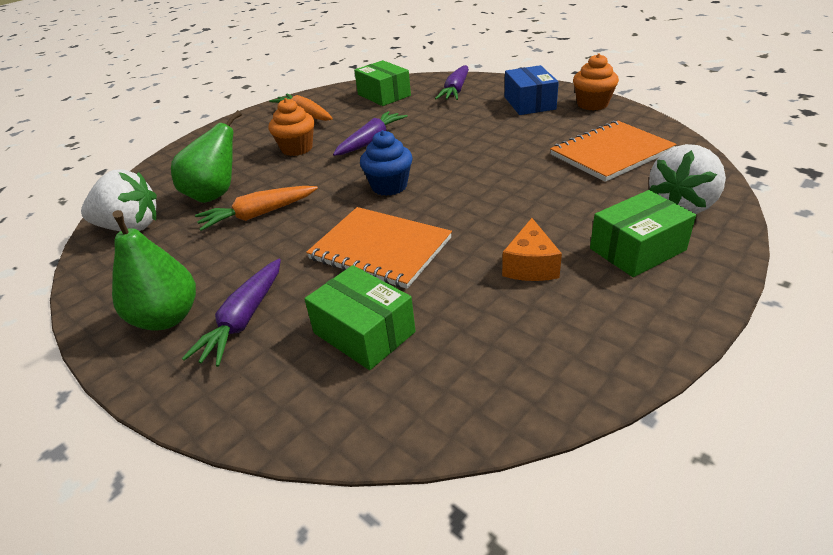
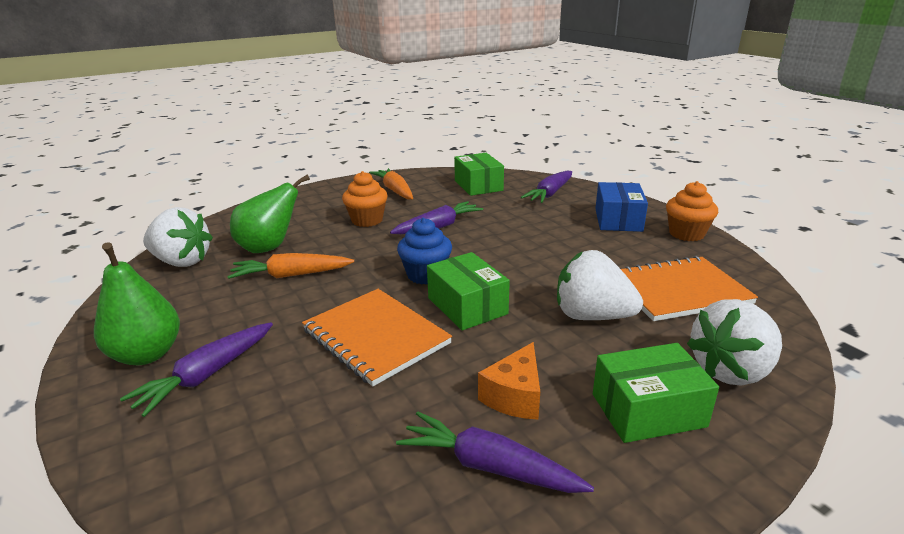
camera: 15 degrees right, 10 degrees down
green box [304,265,415,370] -> green box moved to [427,252,510,330]
none -> purple carrot [396,411,594,493]
none -> white strawberry [557,250,643,320]

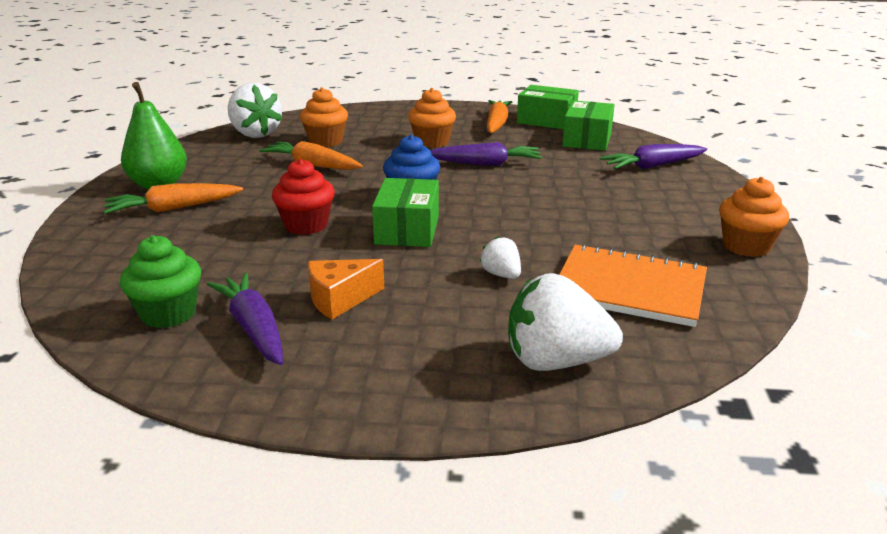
camera: 35 degrees right, 0 degrees up
purple carrot [120,322,273,417] -> orange carrot [104,183,243,214]
green pear [230,174,310,253] -> orange cupcake [300,87,348,147]
orange notebook [302,289,452,386] -> red cupcake [272,159,335,235]
white strawberry [557,250,643,320] -> white strawberry [480,237,521,279], size x0.50
green box [593,343,719,443] -> green box moved to [517,85,579,129]
blue box [595,182,648,232] -> none
none -> green cupcake [120,235,201,328]

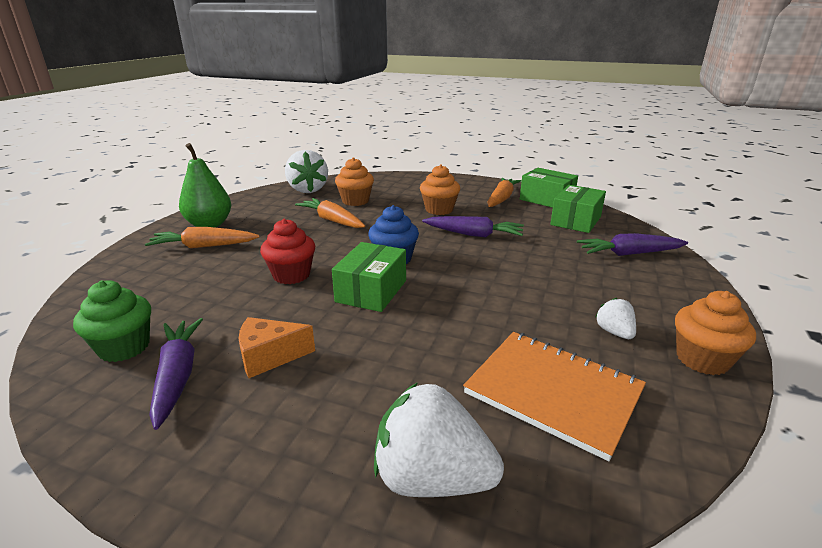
camera: 15 degrees right, 0 degrees up
white strawberry [480,237,521,279] -> white strawberry moved to [596,298,636,339]

